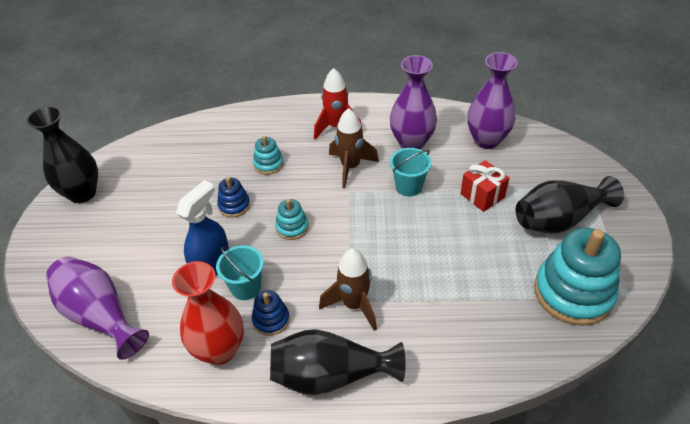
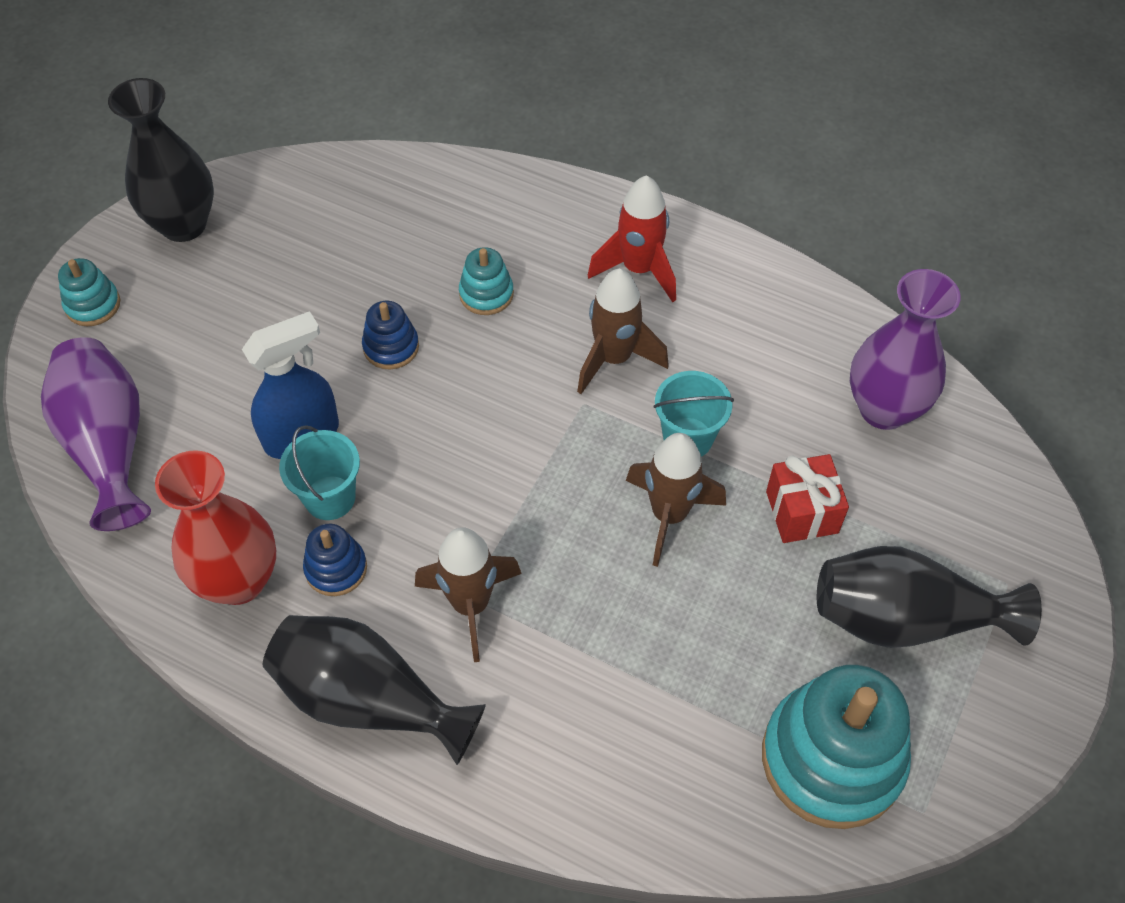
camera: 25 degrees right, 10 degrees up
turquoise stacking toy [275,199,309,240] -> turquoise stacking toy moved to [58,258,120,326]
purple vase [390,55,437,150] -> none
none -> brown rocket [626,433,726,567]

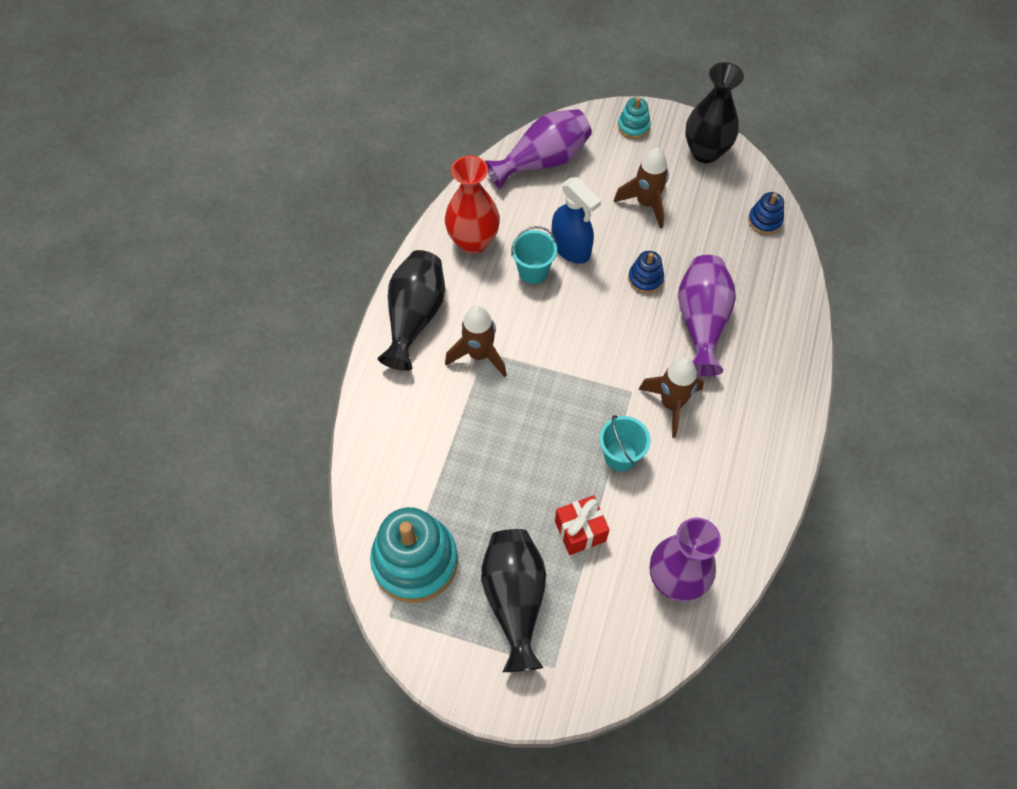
camera: 80 degrees right, 5 degrees up
blue stacking toy [303,524,367,596] -> blue stacking toy moved to [748,192,784,234]
turquoise stacking toy [459,247,514,315] -> purple vase [678,255,736,377]
red rocket [588,175,676,302] -> none
brown rocket [626,433,726,567] -> brown rocket moved to [614,147,669,229]

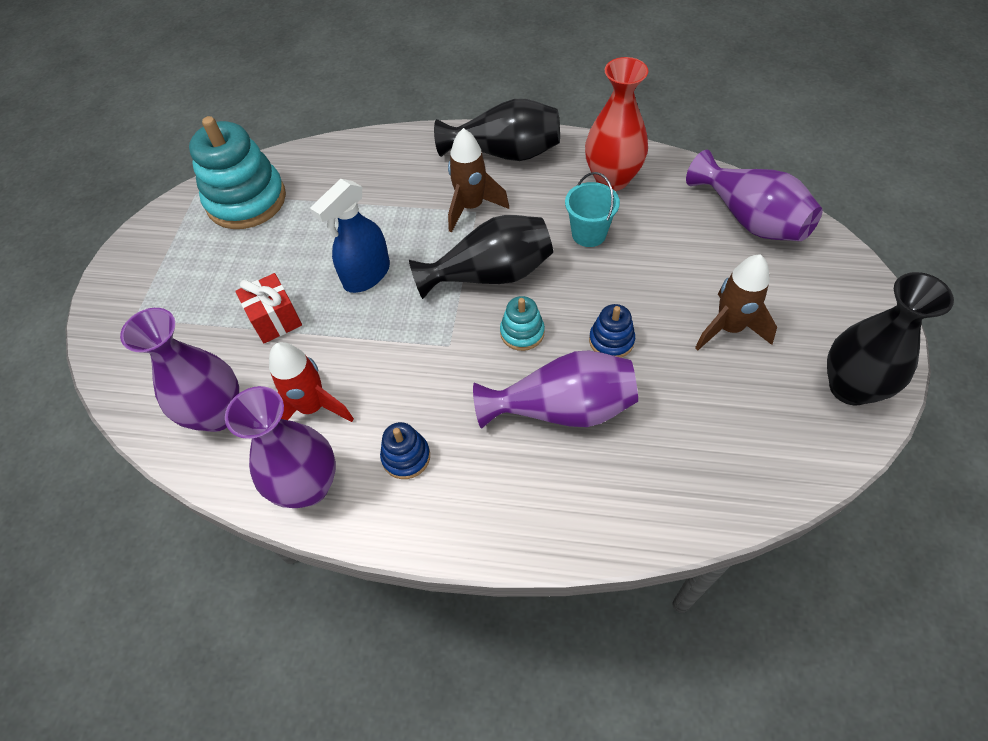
camera: 85 degrees right, 5 degrees down
black vase [481,529,546,672] -> black vase moved to [409,215,553,299]
blue spray bottle [552,177,601,264] -> blue spray bottle moved to [310,179,390,293]
turquoise bucket [599,415,650,471] -> none
turquoise stacking toy [618,97,651,139] -> turquoise stacking toy moved to [500,296,545,351]
brown rocket [639,358,704,438] -> none
blue stacking toy [748,192,784,234] -> blue stacking toy moved to [380,422,430,479]
none -> purple vase [225,386,336,508]
none -> red rocket [269,342,354,422]

